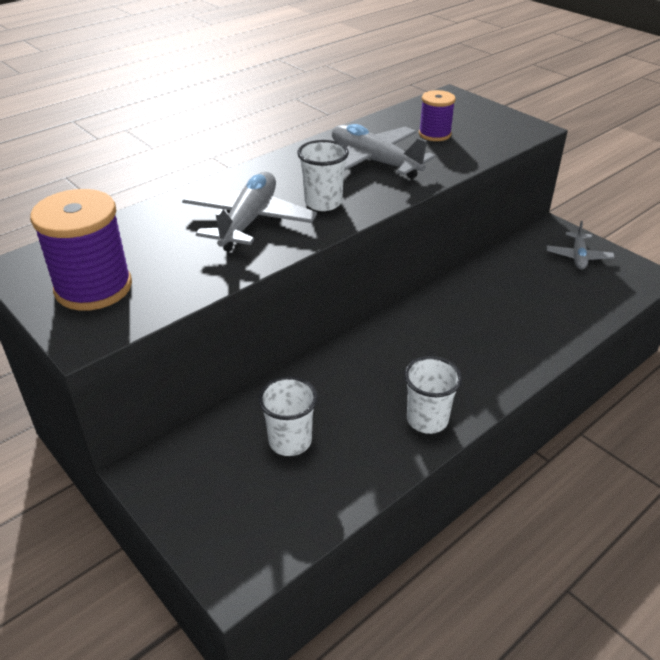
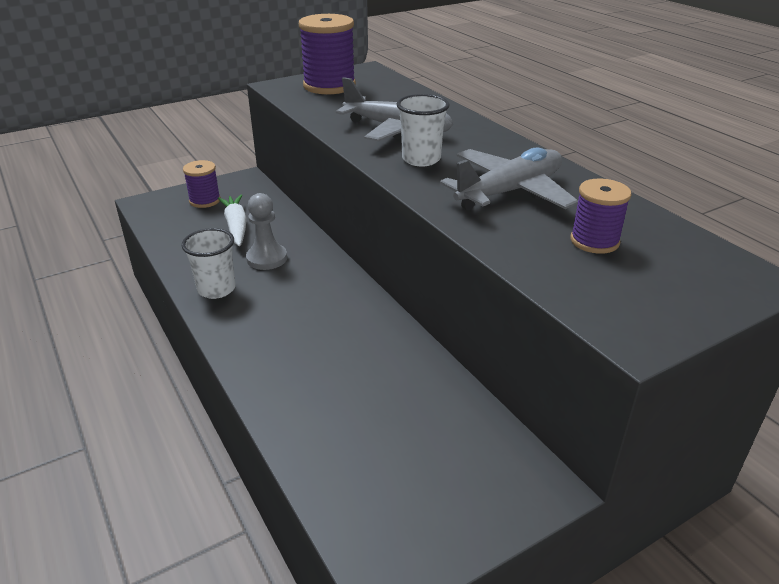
camera: 100 degrees right, 5 degrees down
white cup [258,376,318,456] -> white carrot [217,194,247,246]
grey plane [547,221,615,270] -> none
none -> purple spool [183,160,221,208]
none -> grey pawn [246,193,287,270]

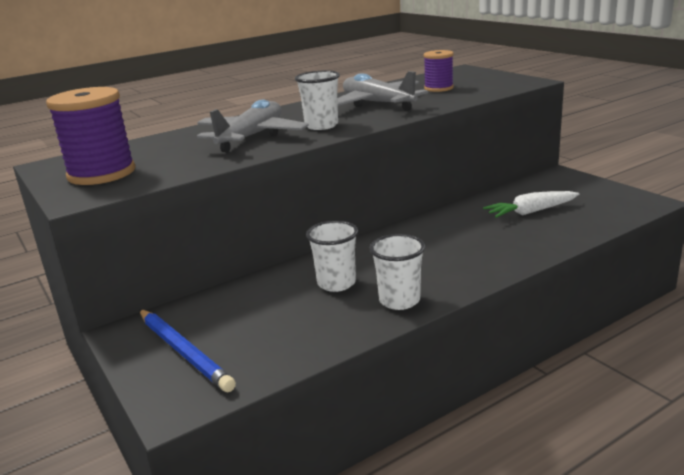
camera: 90 degrees left, 10 degrees down
purple spool [183,160,221,208] -> blue pencil [139,309,236,392]
white carrot [217,194,247,246] -> white carrot moved to [483,191,579,218]
grey pawn [246,193,287,270] -> white cup [306,221,358,292]

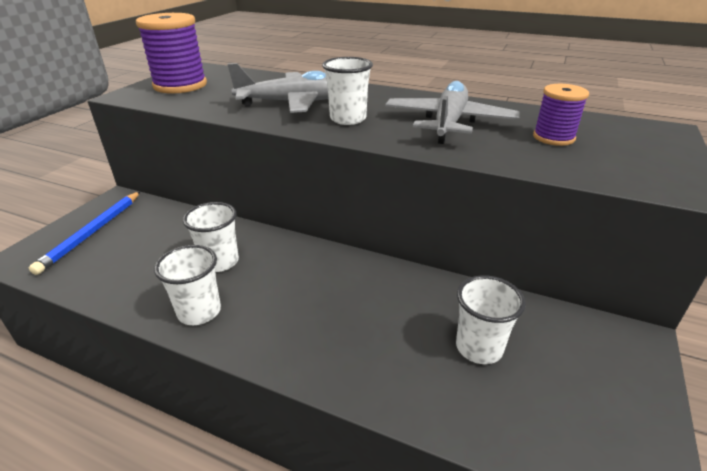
camera: 55 degrees right, 10 degrees up
white carrot [483,191,579,218] -> white cup [456,275,525,364]

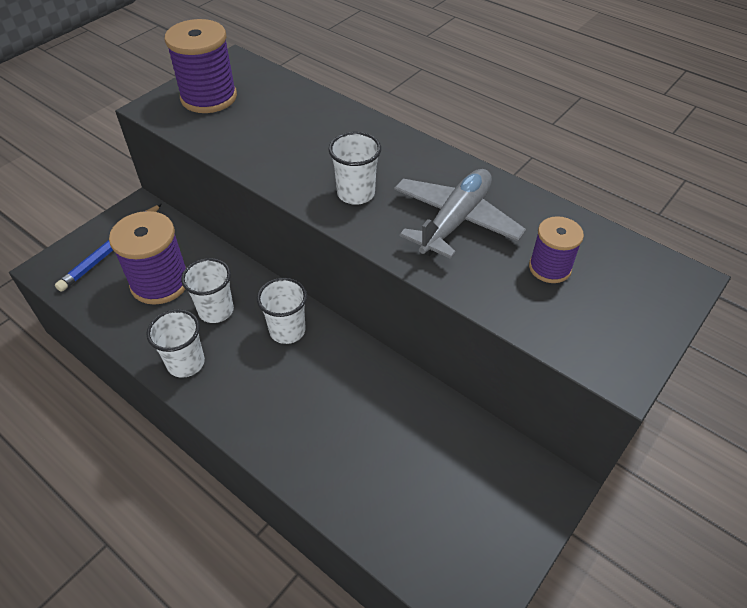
camera: 15 degrees right, 15 degrees up
grey plane [227,63,329,113] -> none
white cup [456,275,525,364] -> white cup moved to [257,278,307,344]
none -> purple spool [109,211,186,305]

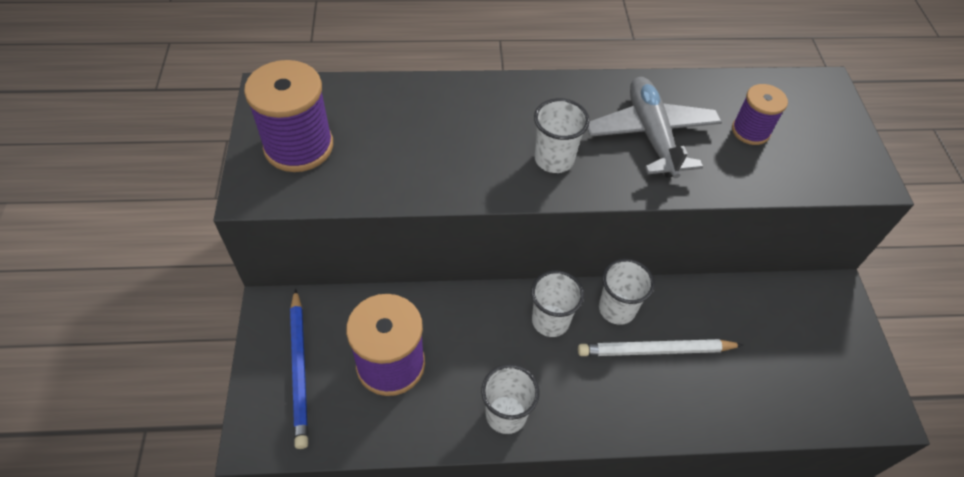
camera: 45 degrees left, 5 degrees up
white cup [181,258,234,323] -> white cup moved to [599,258,655,325]
none -> white pencil [578,339,743,356]

